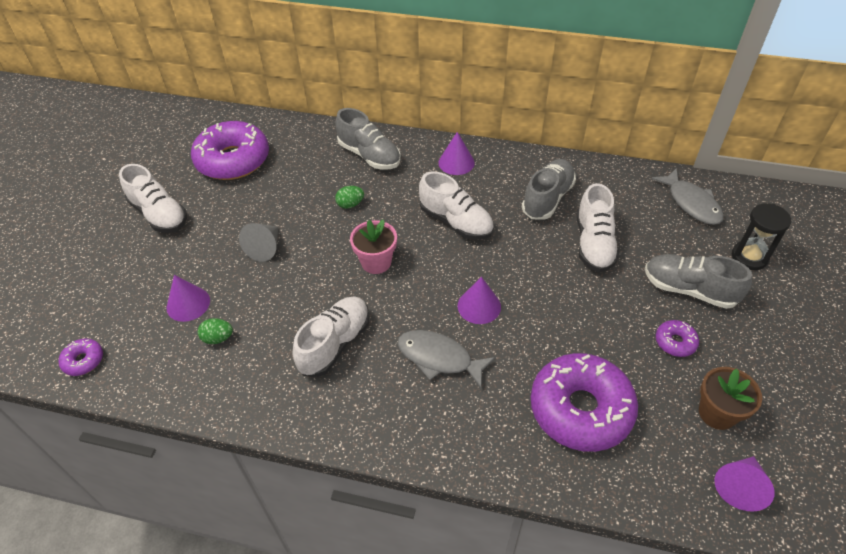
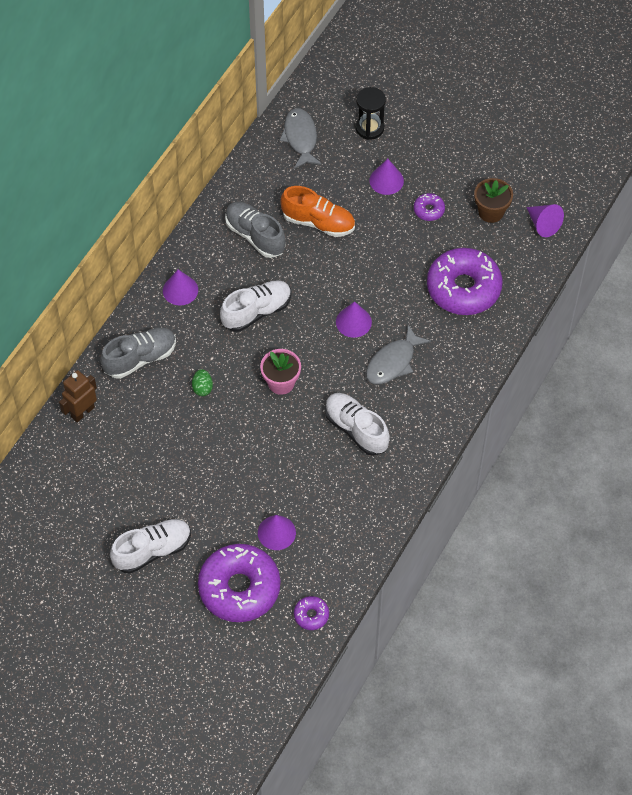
camera: 75 degrees left, 10 degrees up
purple donut [191,121,269,180] -> purple donut moved to [198,544,280,622]
green egg [198,318,233,344] -> none
grey cone [239,223,278,262] -> none
white shoe [577,183,619,272] -> orange shoe [281,186,355,237]
grey shoe [645,254,752,309] -> purple cone [369,159,404,195]
grey fish [652,168,724,225] -> grey fish turned 90 degrees counterclockwise [279,108,322,169]
none -> brown robot [59,370,97,422]

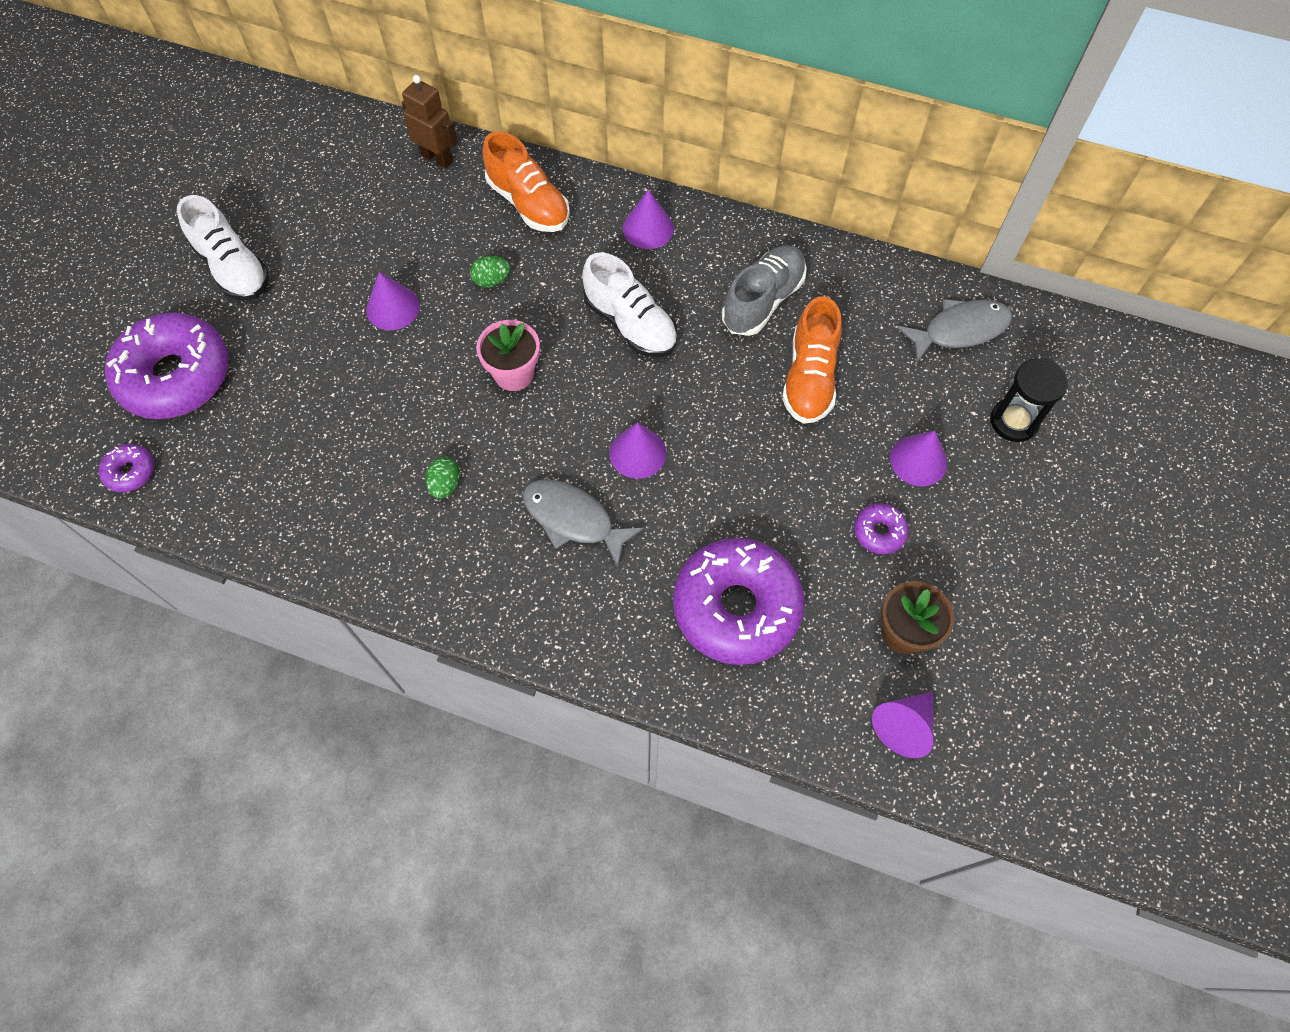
camera: 80 degrees right, 5 degrees up
grey shoe [100,328,176,379] -> orange shoe [482,131,570,232]
purple cone [258,515,296,550] -> purple cone moved to [366,272,420,330]
white shoe [325,393,390,456] -> green egg [426,457,460,499]

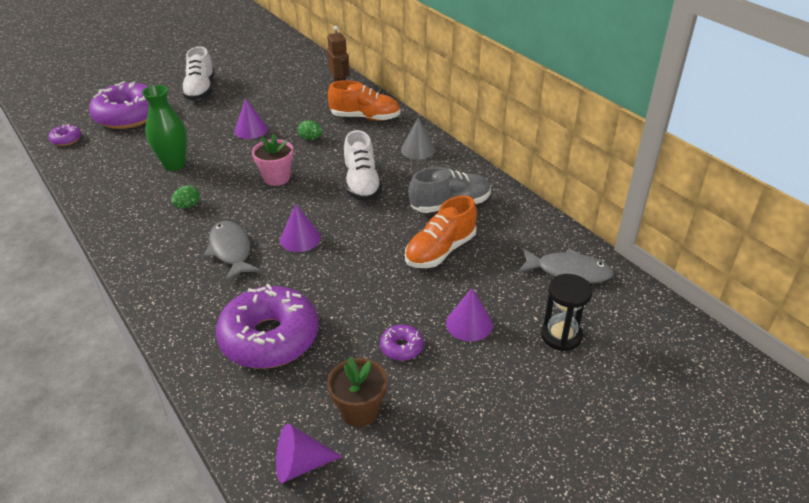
camera: 35 degrees right, 25 degrees down
orange shoe [482,131,570,232] -> orange shoe turned 75 degrees counterclockwise [328,80,401,121]
purple cone [623,190,674,249] -> grey cone [401,117,435,160]
none -> green vase [142,85,187,171]

